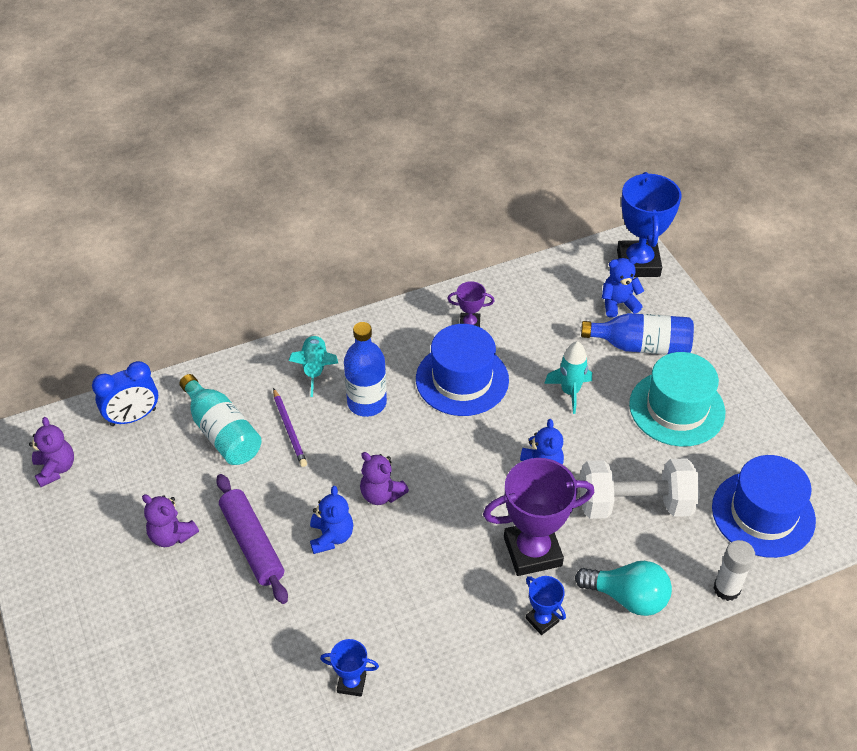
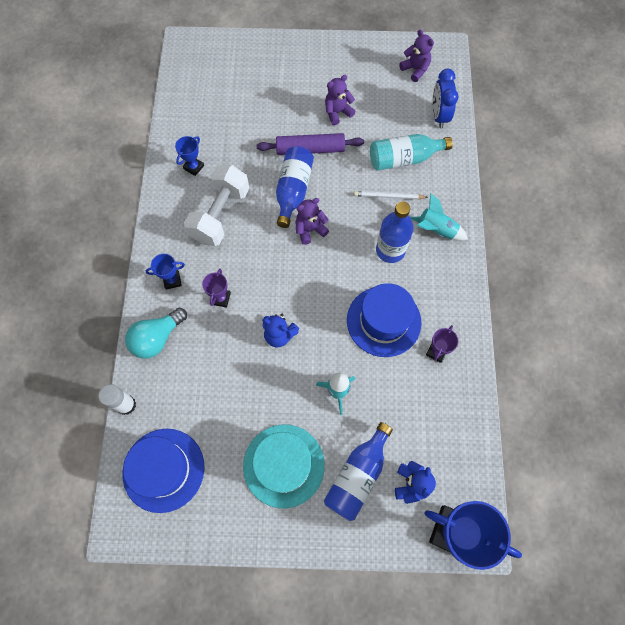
camera: 115 degrees right, 20 degrees up
purple teddy bear [29,417,74,487] -> purple teddy bear turned 135 degrees counterclockwise [399,29,434,82]
purple pencil [273,388,307,467] -> white pencil [354,191,428,200]
blue teddy bear [310,486,353,554] -> blue bottle [276,146,314,228]
purple trophy [483,458,594,576] -> purple trophy [202,269,231,308], size x0.49
white dumbbell [580,458,700,519] -> white dumbbell moved to [184,165,250,246]

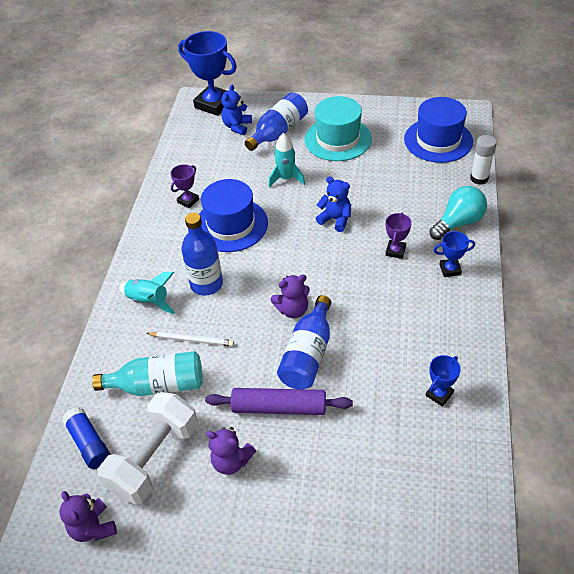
camera: 170 degrees left, 20 degrees down
white dumbbell [184,165,250,246] -> white dumbbell moved to [98,392,198,505]
purple teddy bear [325,75,356,125] -> purple teddy bear turned 45 degrees clockwise [206,427,256,475]
blue clock [432,69,459,129] -> blue glue stick [62,407,110,469]

